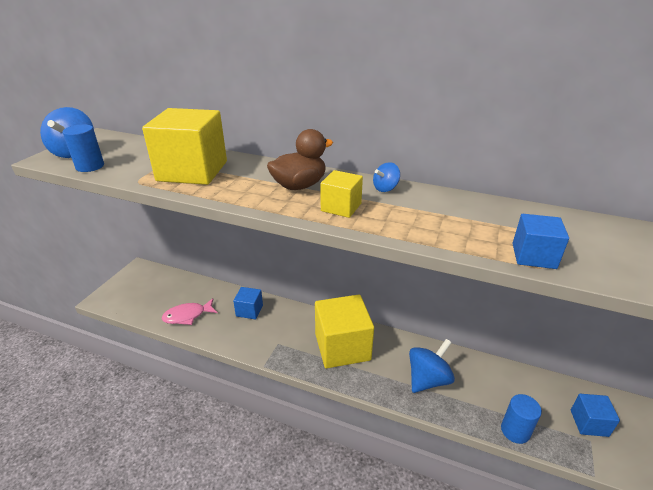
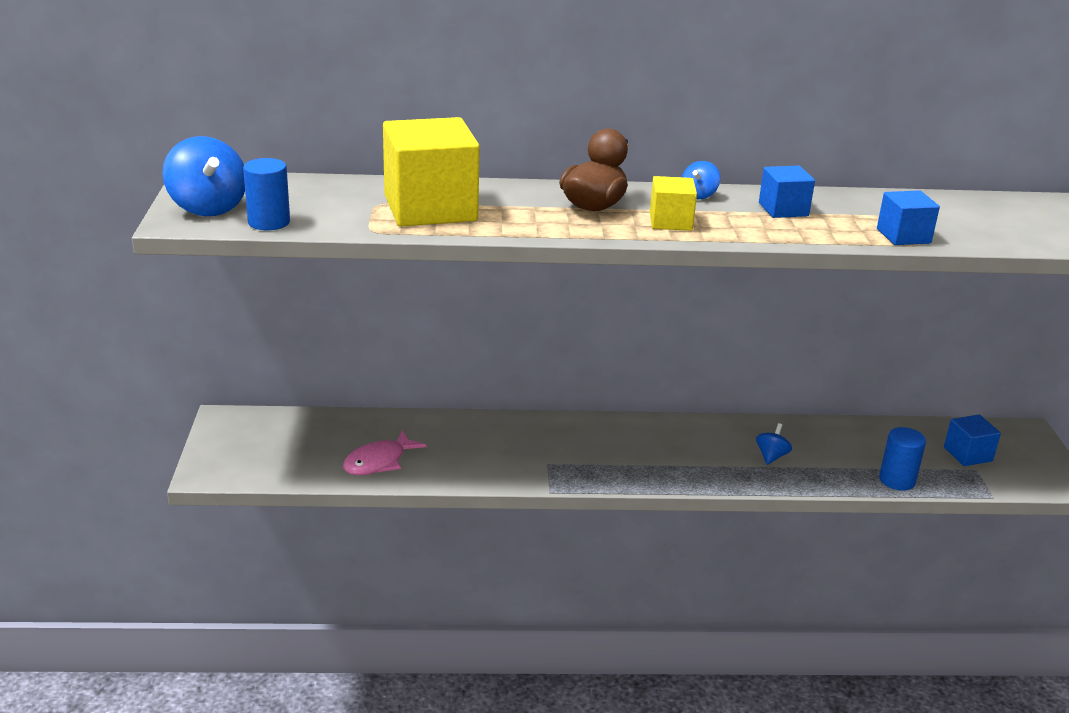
camera: 25 degrees left, 5 degrees down
blue cube [233,287,263,319] -> blue cube moved to [759,166,815,218]
yellow cube [315,294,374,368] -> none
blue spinning top [409,339,455,393] -> blue spinning top [756,423,792,465], size x0.52

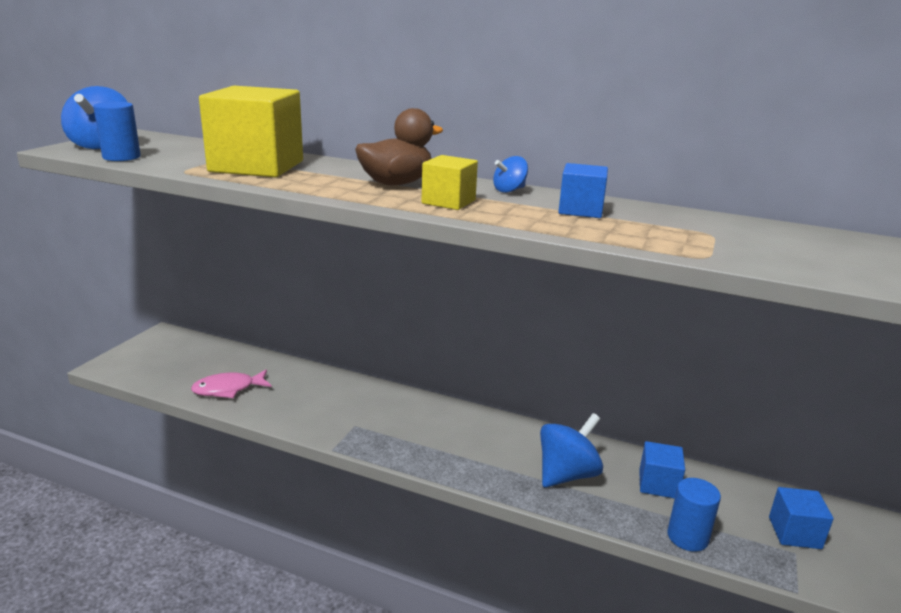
camera: 25 degrees right, 5 degrees down
blue spinning top [756,423,792,465] -> blue spinning top [540,413,603,488], size x1.91
blue cube [877,190,940,245] -> blue cube moved to [639,441,685,499]

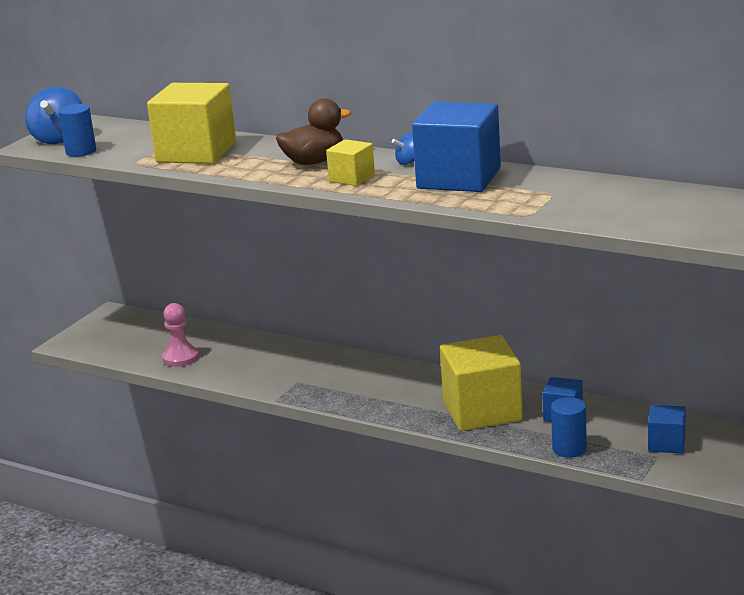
camera: 10 degrees right, 0 degrees up
pink fish [191,369,272,398] -> pink pawn [162,303,199,367]
blue spinning top [540,413,603,488] -> yellow cube [440,335,523,431]
blue cube [559,163,608,218] -> blue cube [412,102,501,192], size x1.99

